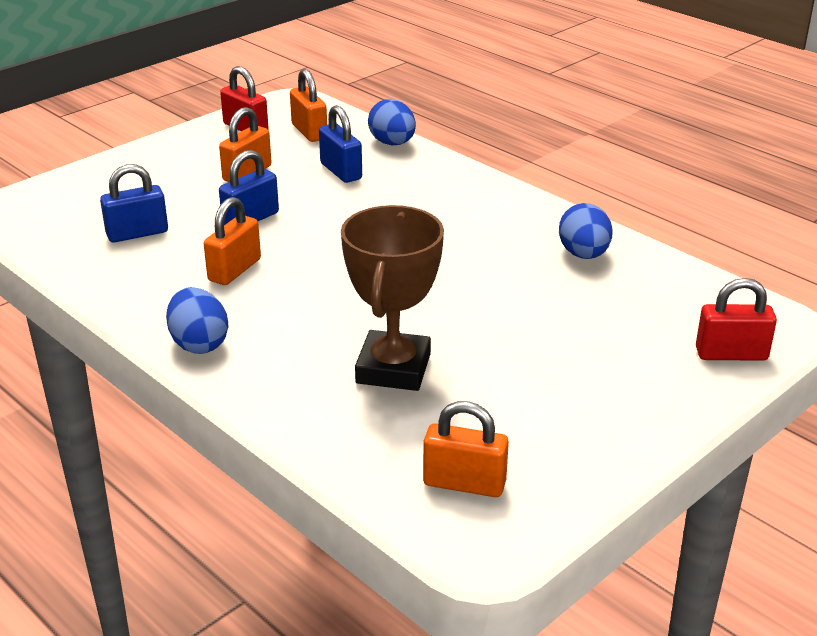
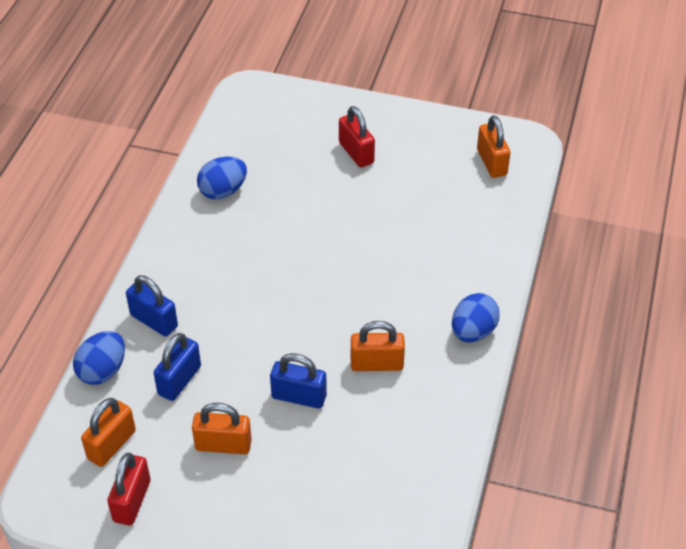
camera: 120 degrees left, 15 degrees up
blue padlock [100,164,168,242] -> blue padlock moved to [126,276,178,337]
brown trophy [341,205,444,391] -> none
red padlock [696,278,777,361] -> red padlock moved to [339,106,375,168]

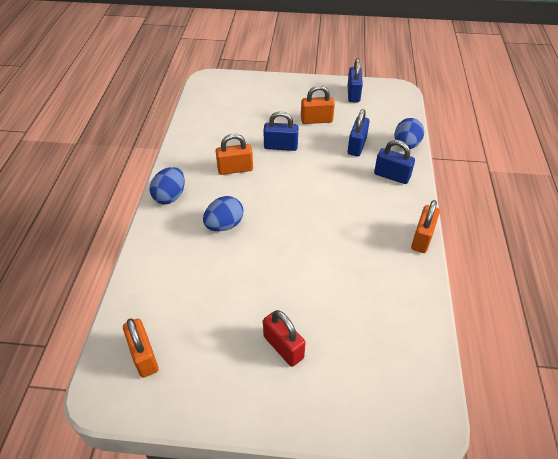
camera: 170 degrees right, 0 degrees up
orange padlock [81,398,136,467] -> orange padlock moved to [411,200,440,253]
red padlock [107,453,150,525] -> blue padlock [348,59,363,103]
blue egg [197,157,247,199] -> blue egg moved to [203,196,243,231]

